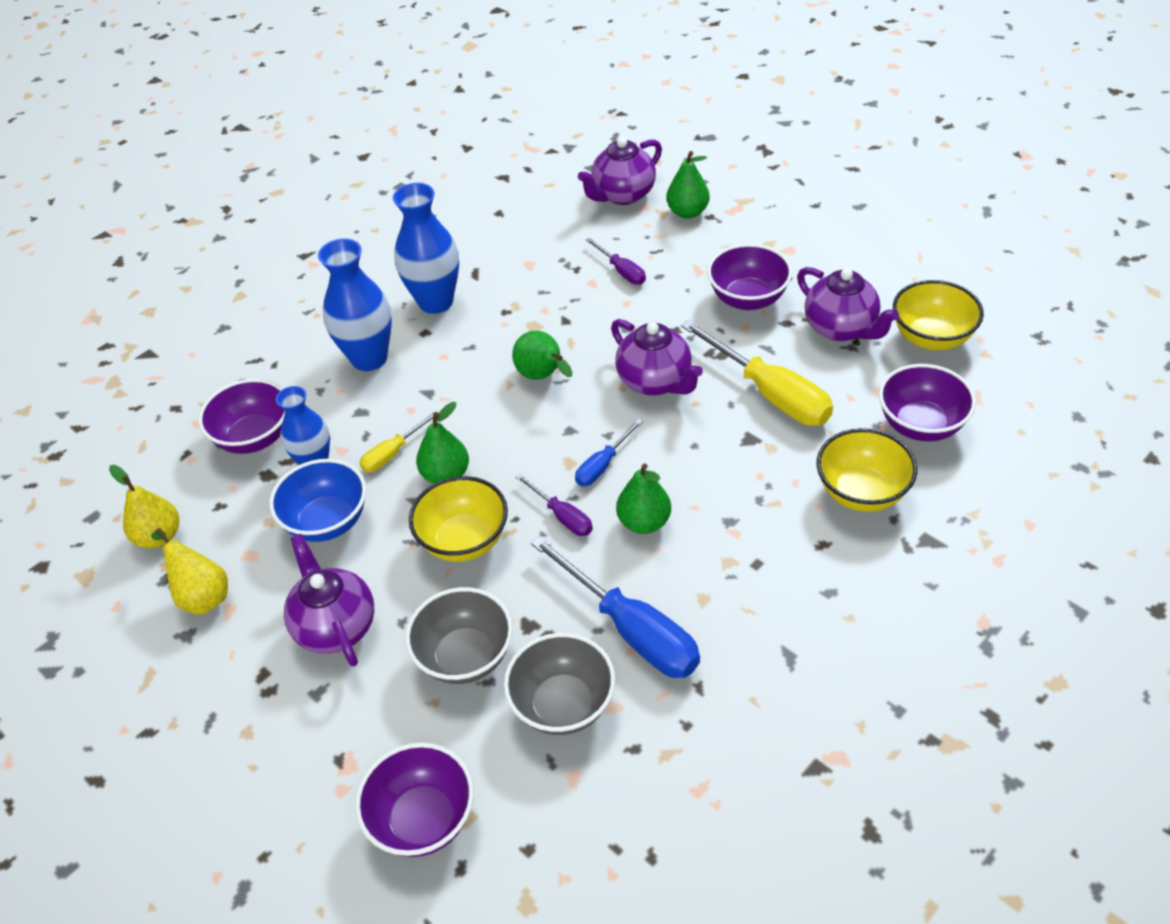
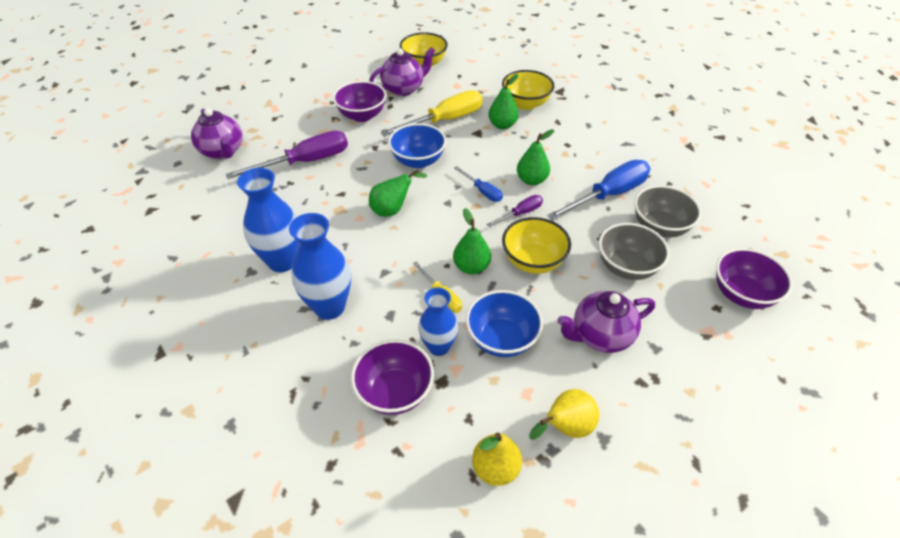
camera: 85 degrees left, 0 degrees up
purple screwdriver [586,238,646,285] -> purple screwdriver [226,131,348,179], size x1.96
purple teapot [611,319,703,395] -> blue bowl [388,123,446,168]
green pear [666,151,710,218] -> green pear moved to [488,74,519,129]
purple bowl [879,364,976,441] -> none

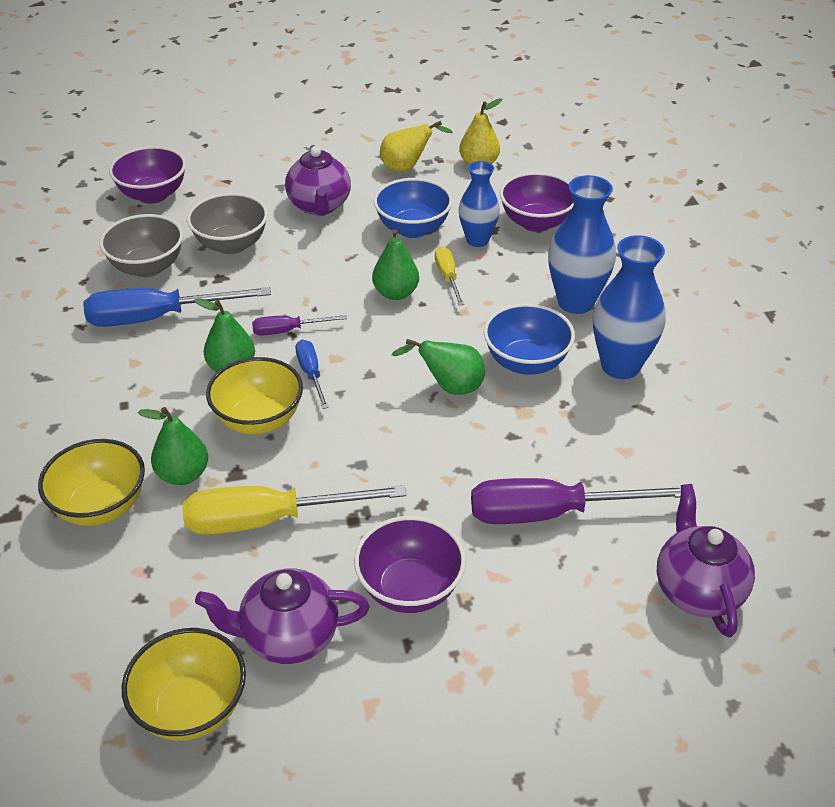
camera: 155 degrees left, 5 degrees down
blue bowl [388,123,446,168] -> blue bowl moved to [484,303,575,375]
yellow bowl [502,217,571,274] -> yellow bowl moved to [206,357,303,434]
purple teapot [557,291,655,353] -> purple teapot turned 75 degrees clockwise [285,145,351,216]

